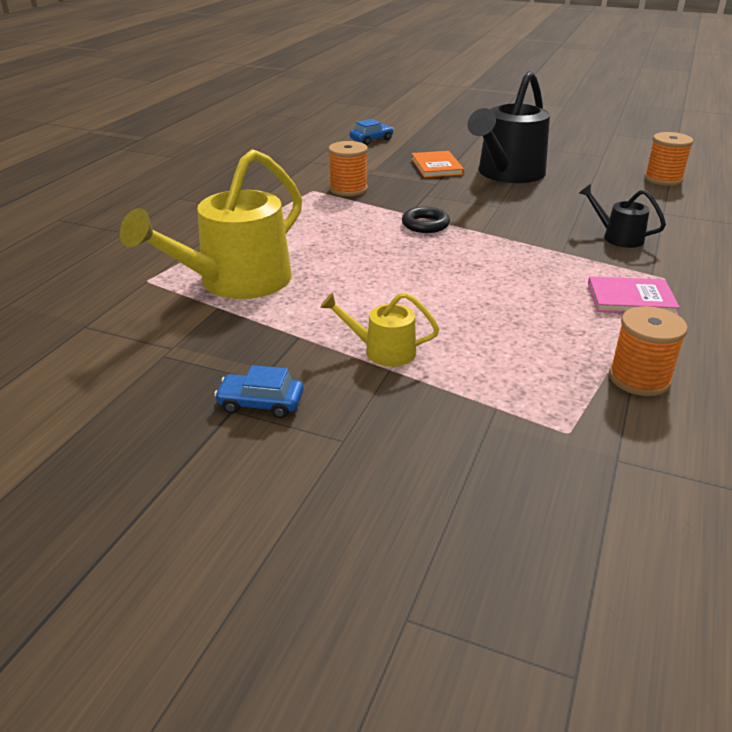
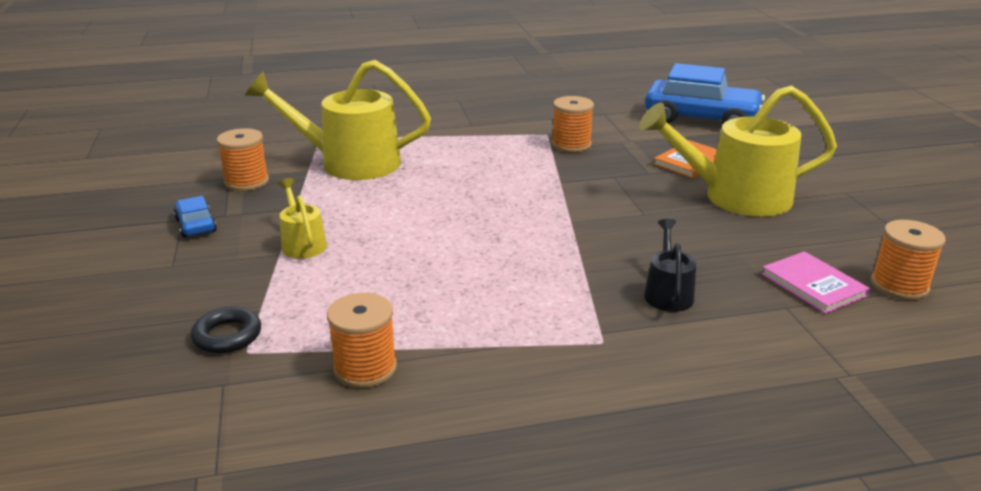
camera: 55 degrees right, 5 degrees down
blue car [350,119,393,145] -> blue car [645,63,765,125], size x2.27
black ring [402,207,450,233] -> black ring moved to [191,307,261,353]
black watering can [467,71,550,183] -> yellow watering can [639,85,837,217]
pink book [588,276,680,315] -> pink book moved to [762,251,870,314]
none -> orange spool [217,128,269,191]

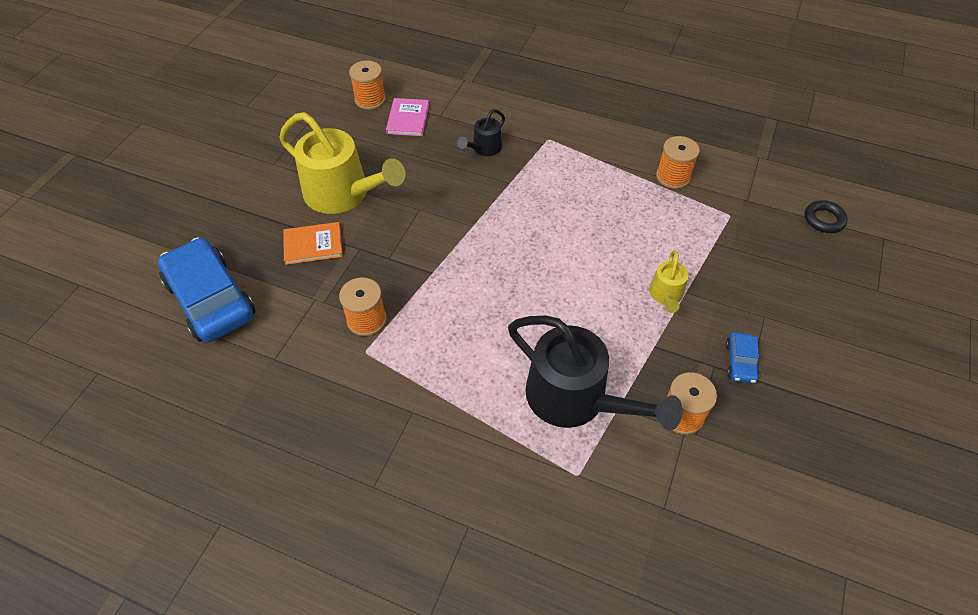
camera: 145 degrees left, 25 degrees up
black ring [191,307,261,353] -> black ring moved to [805,200,848,233]
yellow watering can [245,60,431,180] -> black watering can [508,316,682,431]

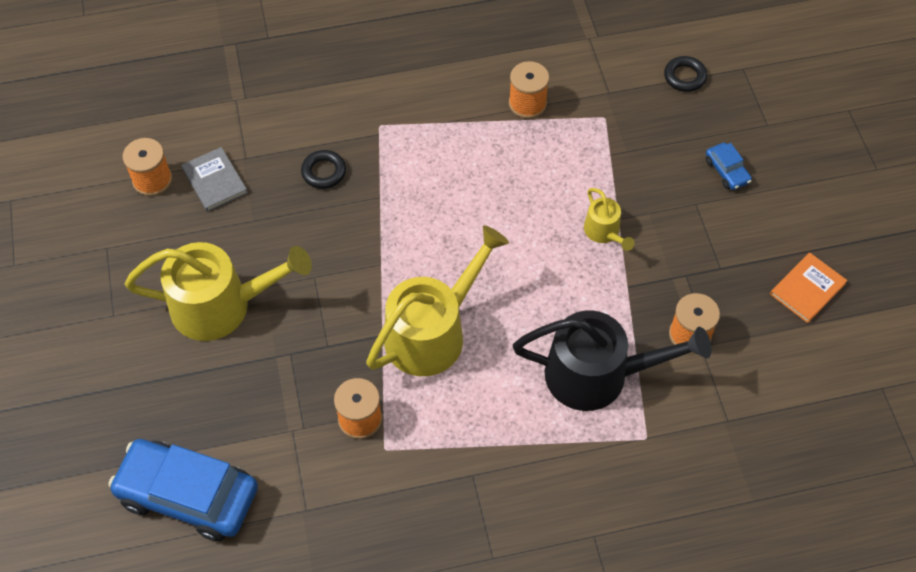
camera: 35 degrees left, 5 degrees up
orange book [283,222,343,265] -> orange book moved to [770,253,847,323]
pink book [386,98,429,136] -> grey book [181,147,248,212]
black watering can [457,109,505,156] -> black ring [301,150,346,189]
blue car [726,332,759,384] -> blue car moved to [706,142,752,190]
none -> yellow watering can [366,225,509,376]

